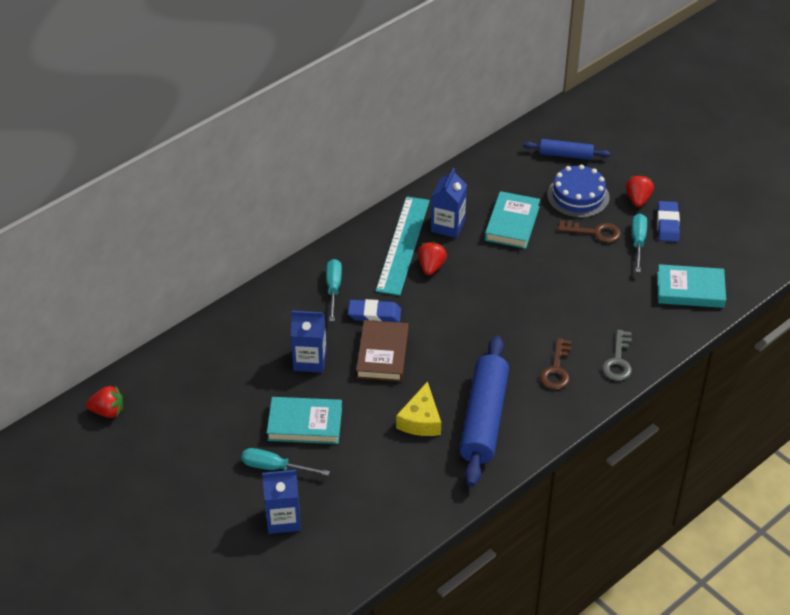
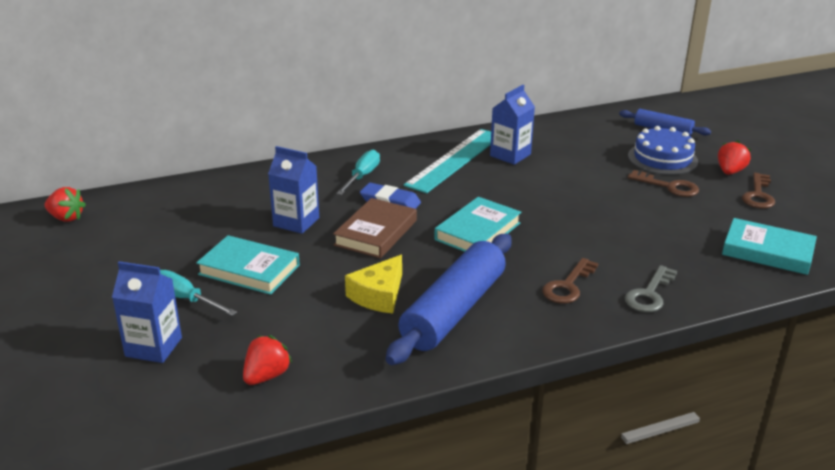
camera: 20 degrees right, 15 degrees down
red strawberry [418,241,447,275] -> red strawberry moved to [243,335,292,385]
turquoise book [485,191,540,249] -> turquoise book moved to [434,197,521,252]
turquoise screwdriver [632,213,647,272] -> none
blue eraser [657,201,680,242] -> brown key [742,173,775,209]

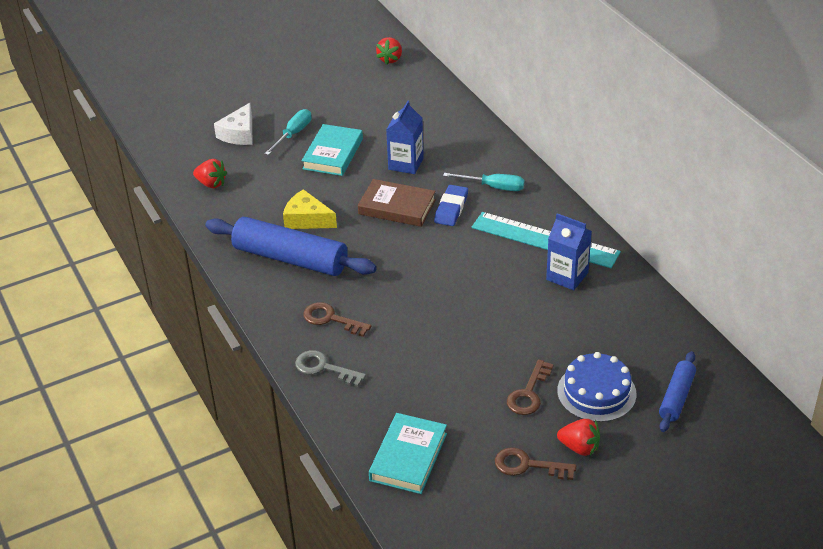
camera: 85 degrees right, 10 degrees up
blue carton [112,261,182,363] -> white cheese [214,103,252,145]
turquoise book [434,197,521,252] -> none

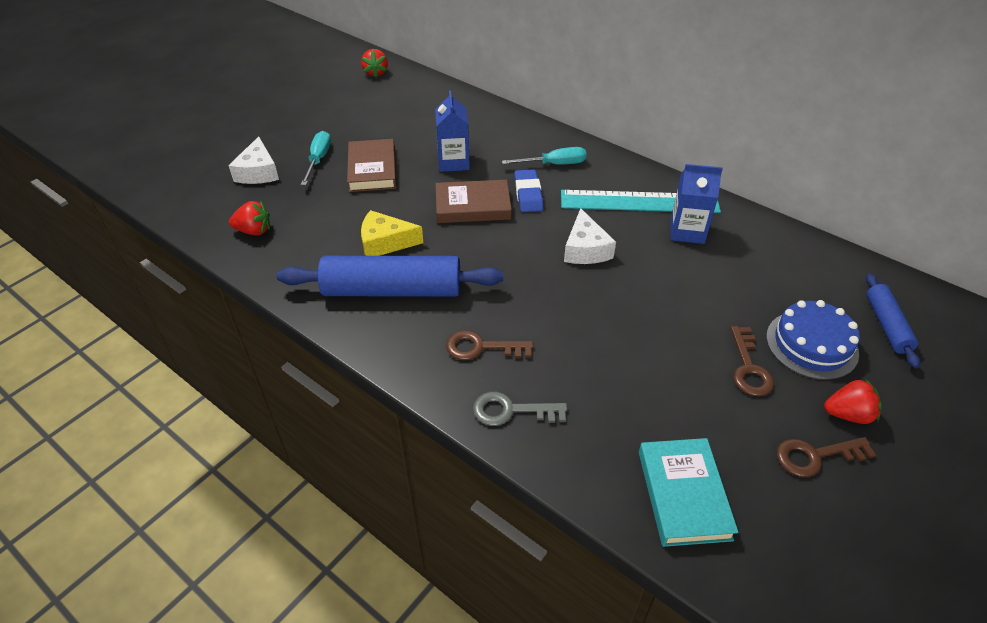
camera: 25 degrees left, 5 degrees up
turquoise book [302,124,363,176] -> brown book [347,139,397,192]
none -> white cheese [564,208,616,264]

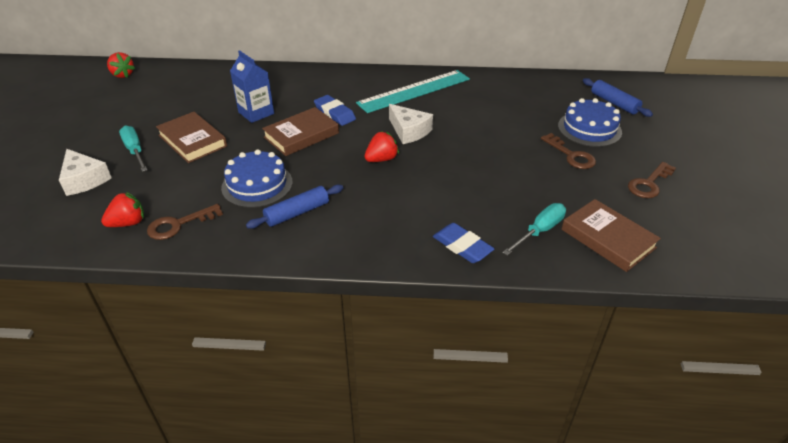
camera: 35 degrees left, 5 degrees down
blue rolling pin [277,256,503,297] -> blue rolling pin [246,185,343,229], size x0.53
yellow cheese [361,210,423,256] -> blue cake [221,149,293,208]
brown key [446,330,533,360] -> brown key moved to [147,204,223,240]
grey key [473,392,567,426] -> blue eraser [433,223,495,263]
turquoise screwdriver [502,147,586,165] -> turquoise screwdriver moved to [502,203,566,256]
turquoise book [639,438,739,547] -> brown book [561,199,661,272]
blue carton [671,164,723,244] -> none
red strawberry [824,379,882,424] -> red strawberry moved to [364,131,399,162]

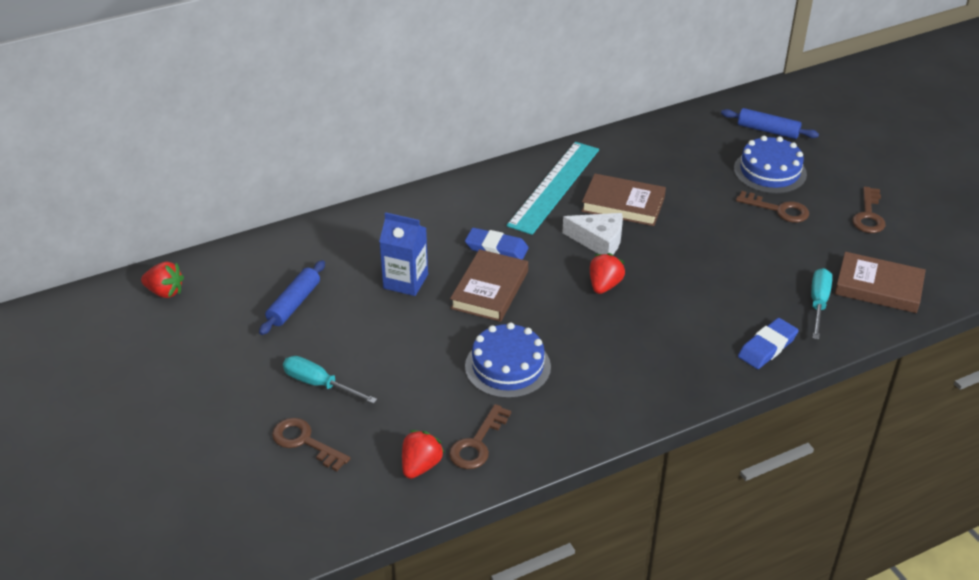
camera: 30 degrees left, 0 degrees up
white cheese [59,149,112,196] -> brown key [272,418,350,471]
brown book [156,112,227,163] -> brown book moved to [581,174,666,226]
blue rolling pin [246,185,343,229] -> blue rolling pin moved to [259,260,325,335]
blue eraser [433,223,495,263] -> blue eraser turned 60 degrees counterclockwise [738,318,799,369]

